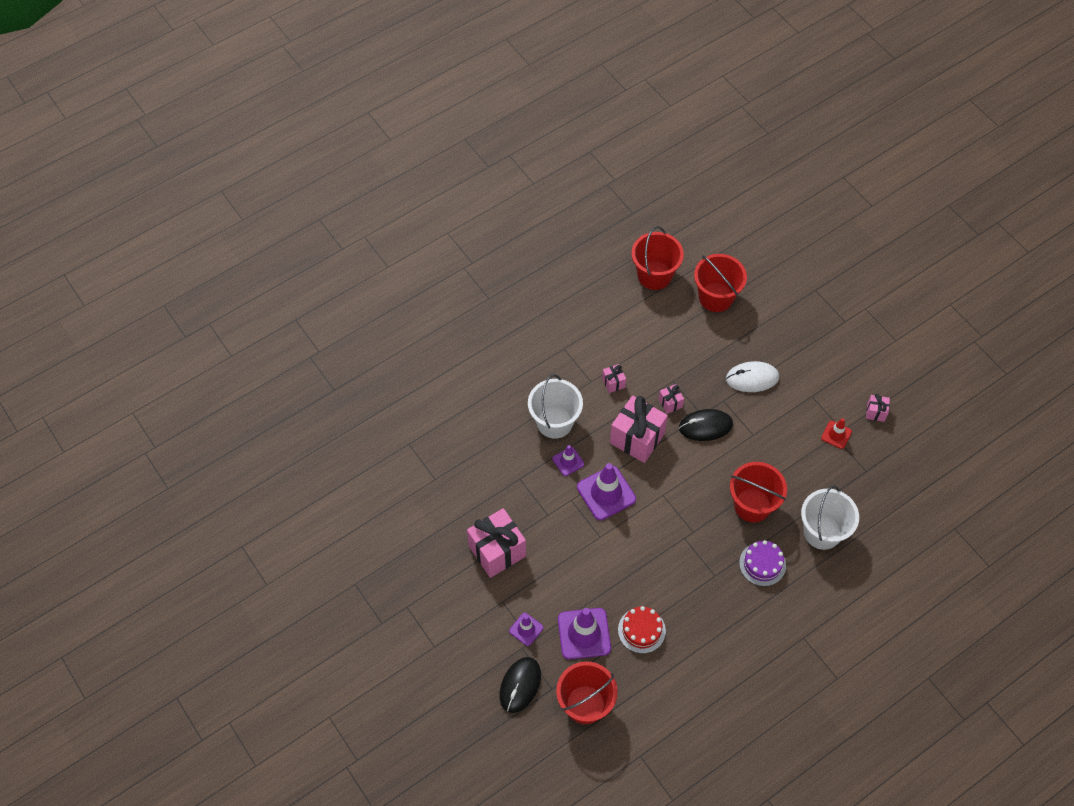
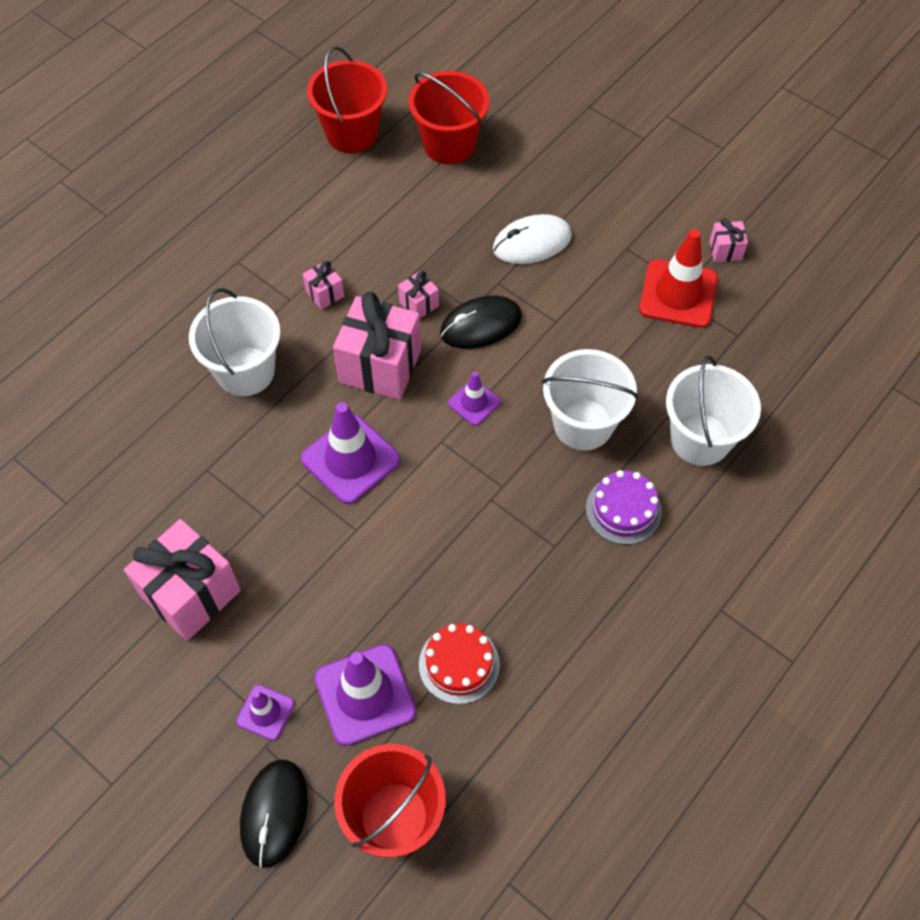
camera: 15 degrees left, 0 degrees up
purple traffic cone [553,445,584,476] -> purple traffic cone moved to [448,372,501,426]
red bucket [730,462,787,522] -> white bucket [542,349,638,450]
red traffic cone [821,418,852,449] -> red traffic cone [639,229,718,328], size x1.85

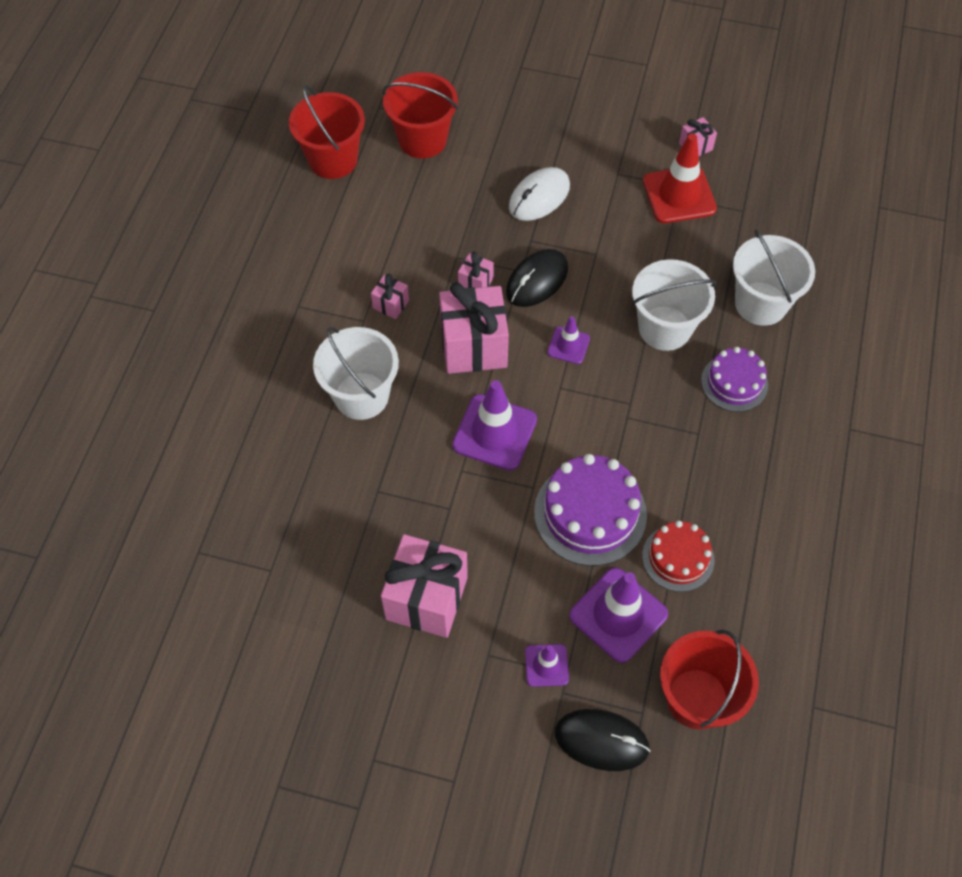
camera: 25 degrees left, 0 degrees up
black mouse [240,760,308,868] -> black mouse turned 60 degrees counterclockwise [555,709,650,771]
none -> purple cake [534,454,647,566]

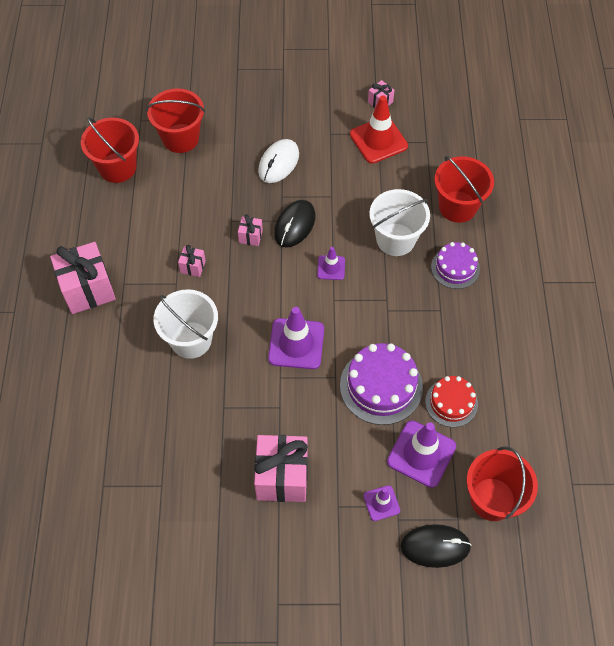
camera: 15 degrees left, 0 degrees up
pink gift [439,282,509,374] -> pink gift moved to [50,242,116,314]
white bucket [733,230,815,326] -> red bucket [434,156,494,223]

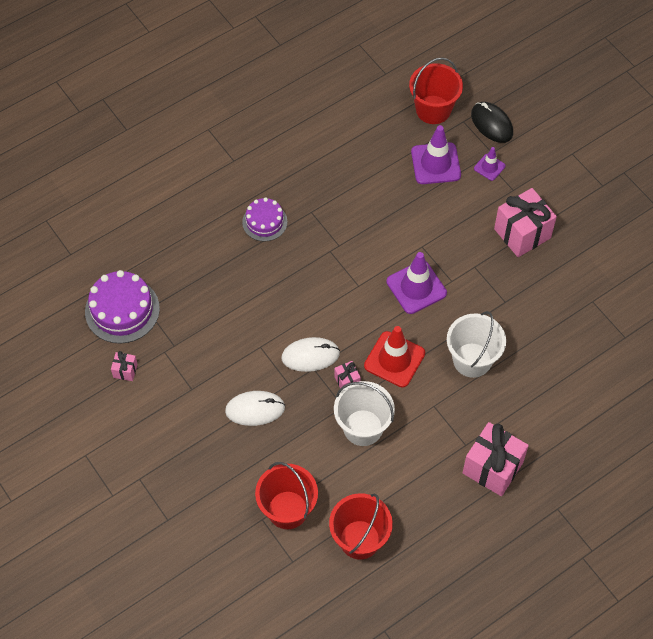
camera: 125 degrees left, 0 degrees up
pink gift [178,245,206,277] -> none
black mouse [274,200,316,247] -> white mouse [281,337,340,372]
purple traffic cone [317,247,345,280] -> none
purple cake [340,343,423,425] -> purple cake moved to [85,270,160,344]
red traffic cone [350,96,408,164] -> red traffic cone moved to [364,326,425,387]
white bucket [369,189,430,256] -> white bucket moved to [334,381,395,446]
red cake [425,376,478,427] -> none
red bucket [434,156,494,223] -> none

